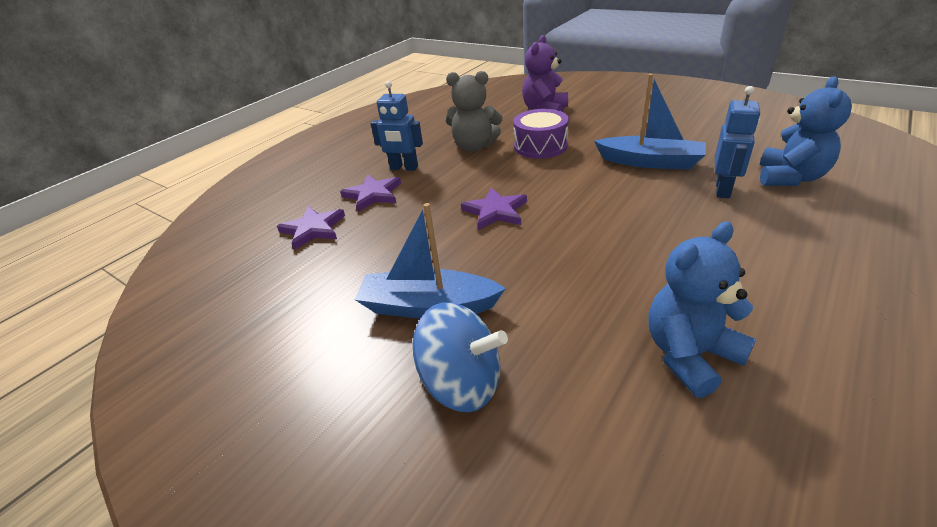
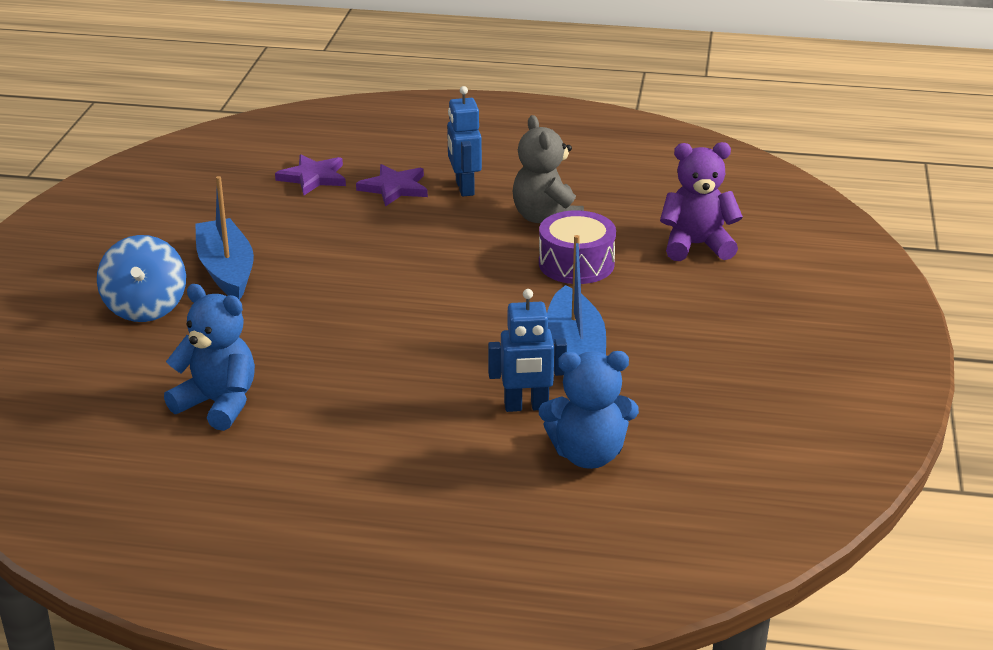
camera: 60 degrees right, 5 degrees down
purple star [461,187,527,230] -> none

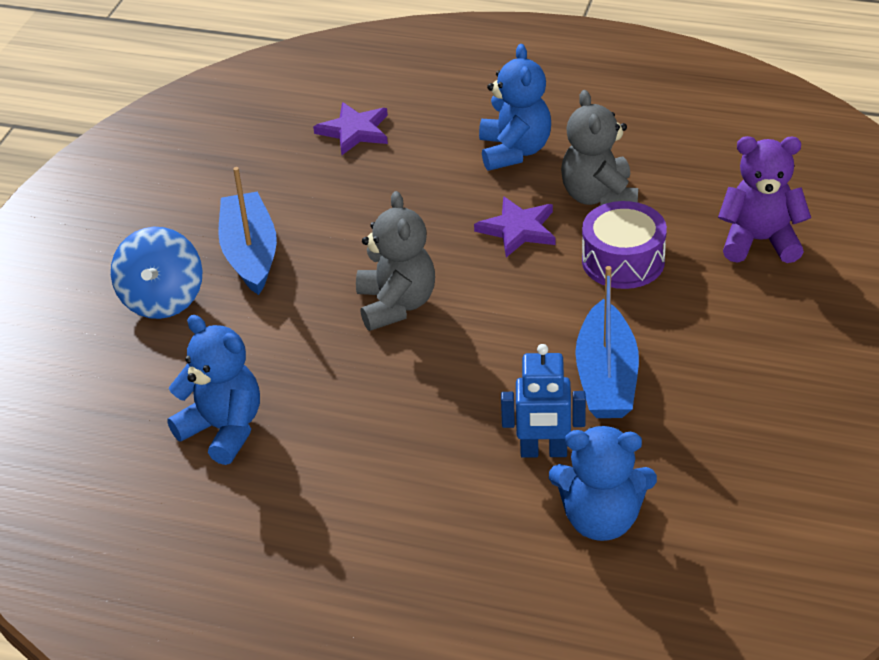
camera: 10 degrees right, 10 degrees up
purple star [356,164,428,206] -> purple star moved to [474,196,556,257]
blue robot [447,86,482,197] -> blue teddy bear [479,44,551,171]
none -> grey teddy bear [356,191,435,331]

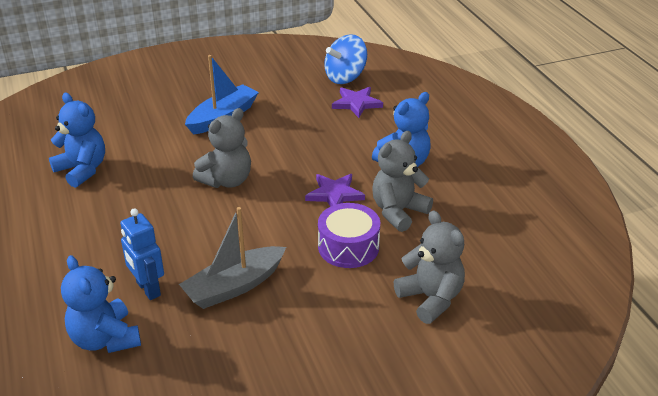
camera: 50 degrees right, 5 degrees down
blue spinning top [111,227,203,319] -> blue spinning top moved to [324,34,367,84]
blue teddy bear [167,315,260,465] -> blue teddy bear turned 45 degrees counterclockwise [49,93,105,188]
blue boat [575,266,639,418] -> grey boat [179,207,286,309]
purple teddy bear [718,136,811,263] -> grey teddy bear [394,210,465,324]

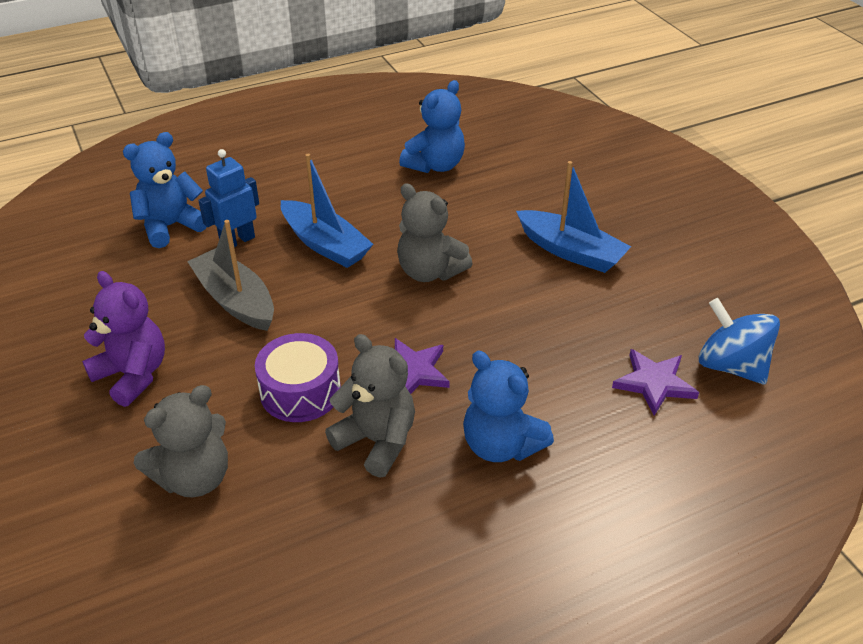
camera: 85 degrees right, 5 degrees up
none -> purple teddy bear [82,271,165,407]
none -> blue boat [281,154,373,268]

